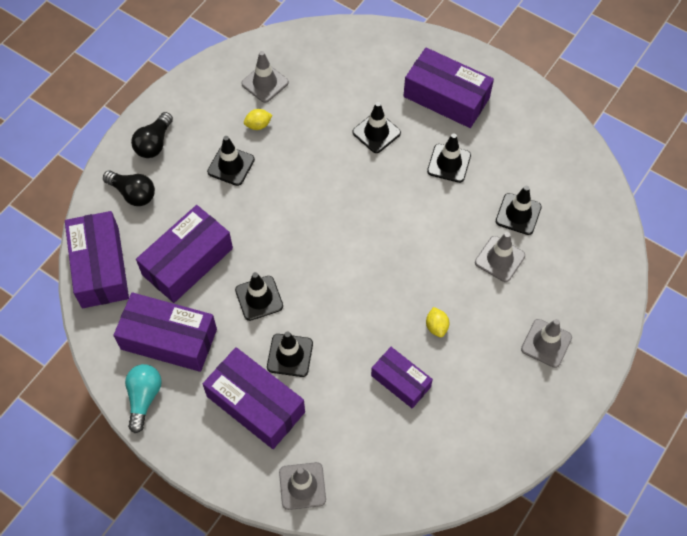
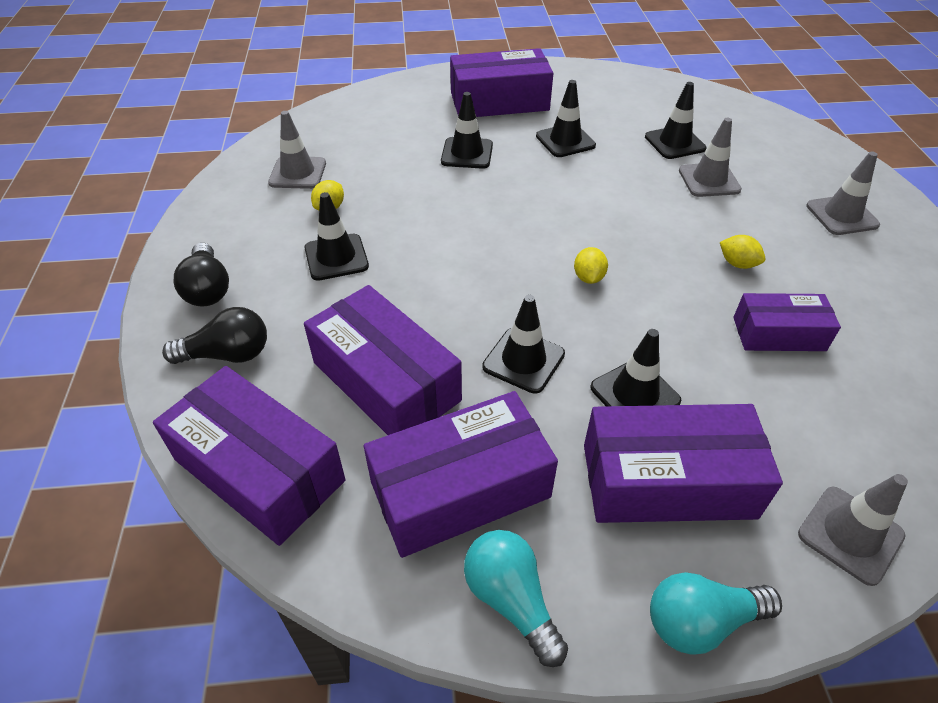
camera: 40 degrees left, 15 degrees down
purple box [136,205,233,303] -> purple box turned 45 degrees counterclockwise [304,285,462,435]
none -> yellow lemon [574,247,608,284]
none -> turquoise light bulb [650,572,782,655]

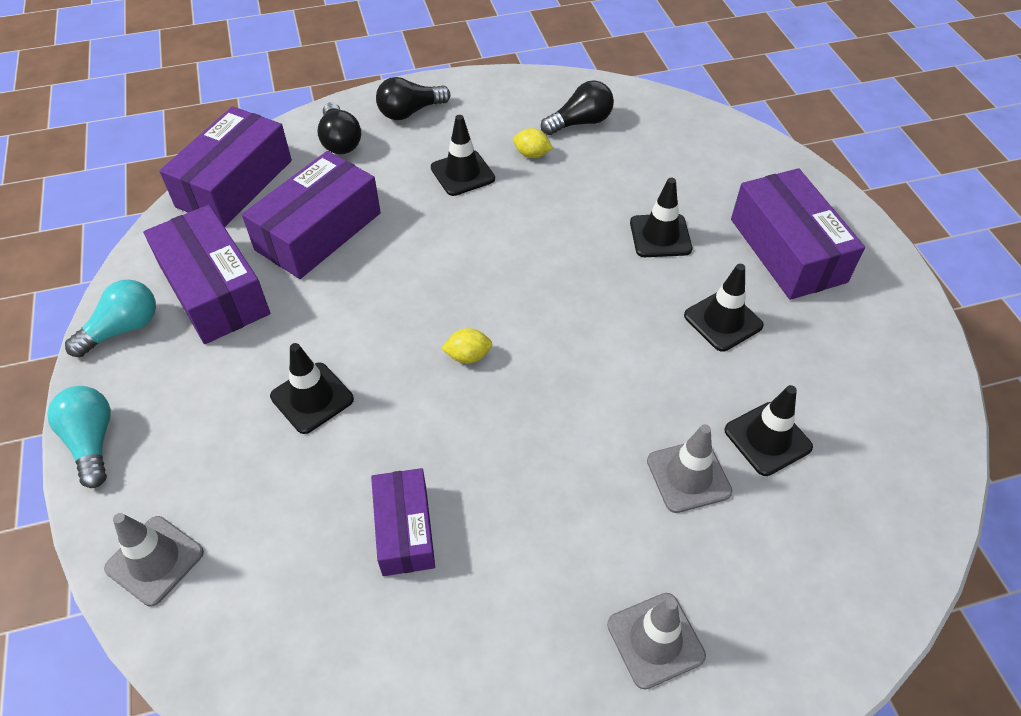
camera: 80 degrees right, 5 degrees up
grey traffic cone [268,111,326,189] -> black light bulb [541,80,614,135]
black traffic cone [482,295,565,394] -> none
purple box [584,404,783,523] -> none
yellow lemon [720,235,765,269] -> none

